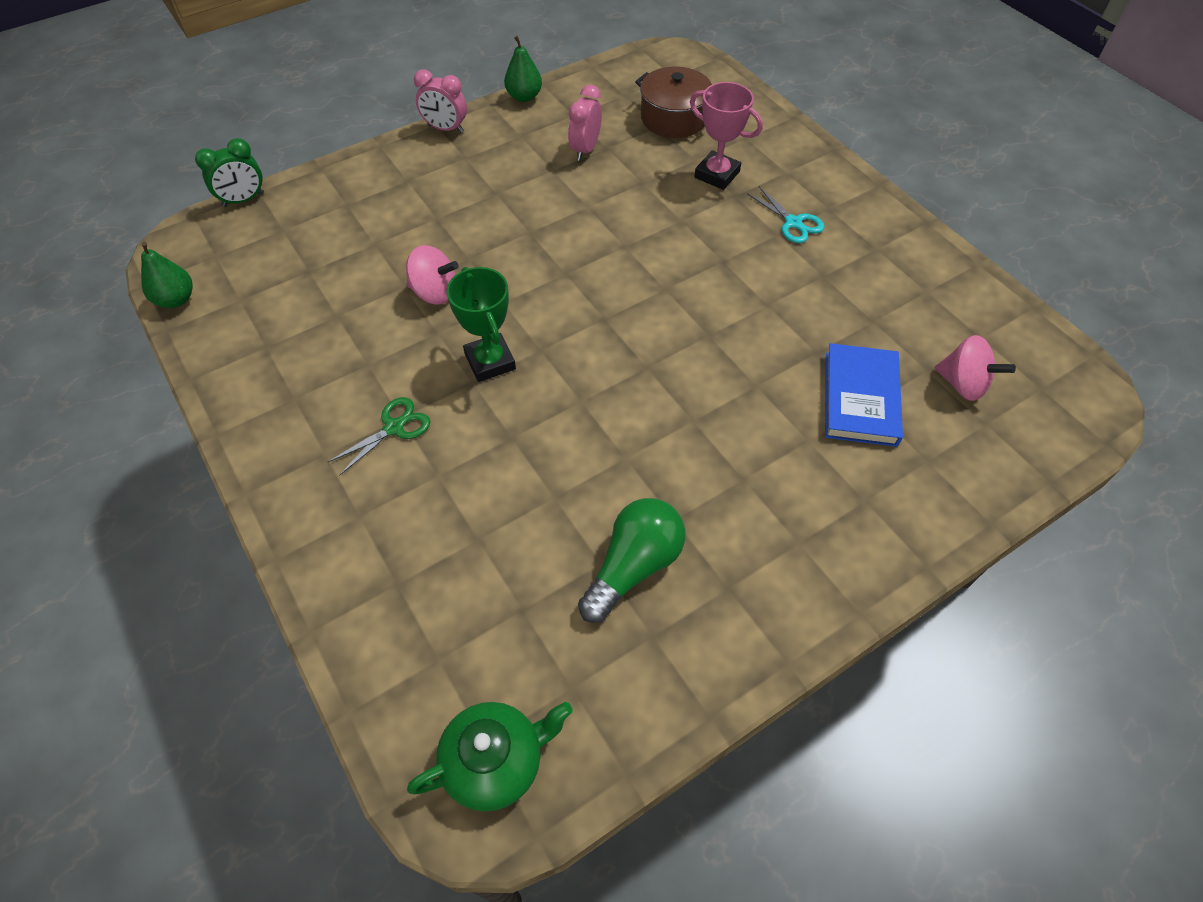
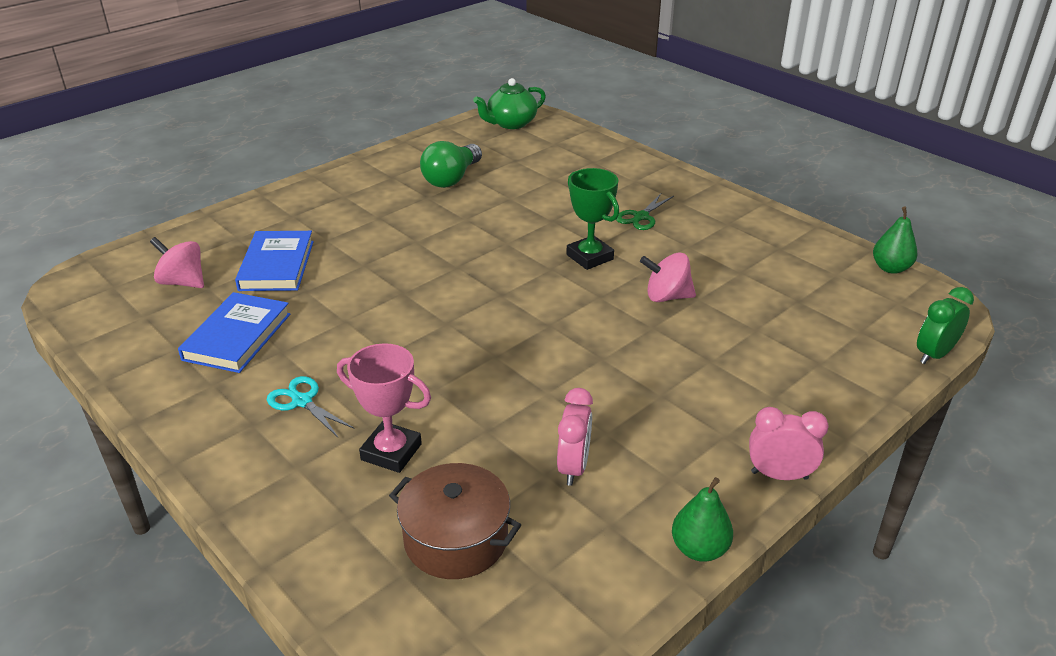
camera: 170 degrees right, 20 degrees down
none -> blue book [178,292,290,373]

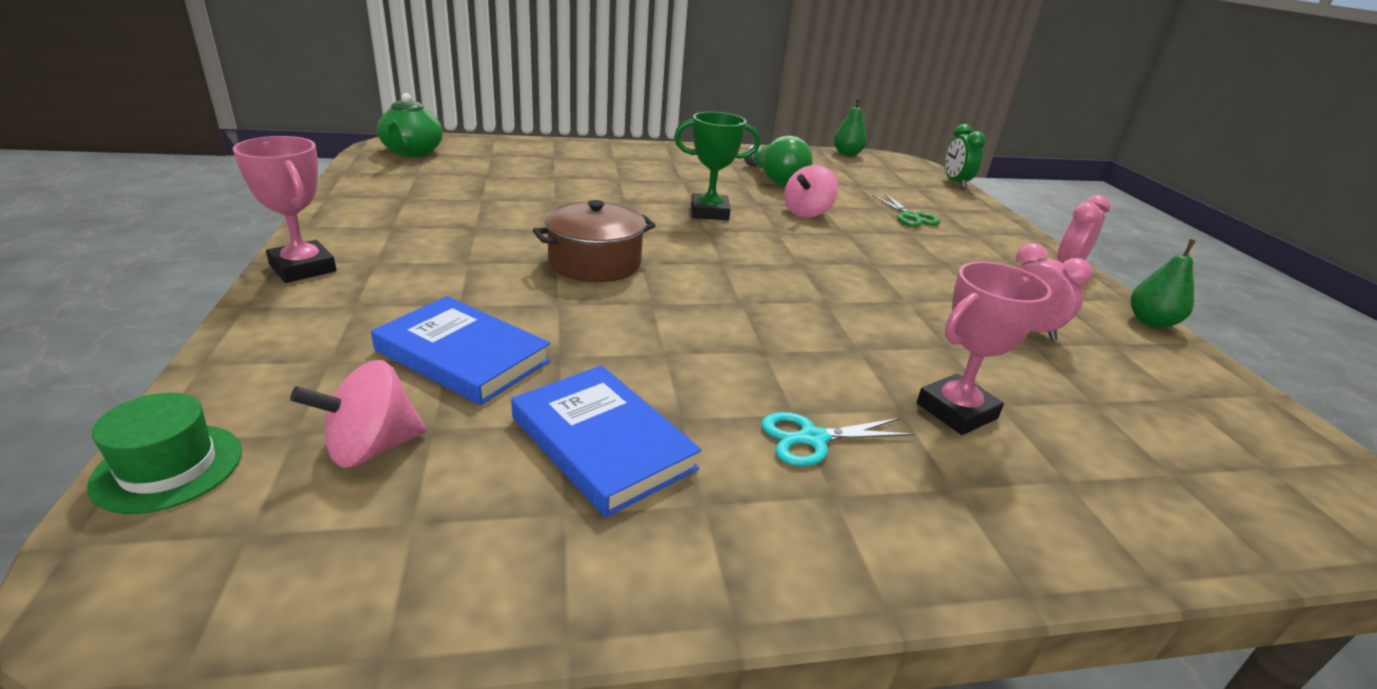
camera: 60 degrees left, 5 degrees down
brown pot [389,463,521,579] -> brown pot moved to [533,200,656,282]
green light bulb [420,141,482,188] -> green light bulb moved to [744,135,813,186]
green scissors [616,192,674,230] -> green scissors moved to [872,194,940,227]
none -> green hat [87,393,242,514]
none -> pink trophy [233,136,337,283]

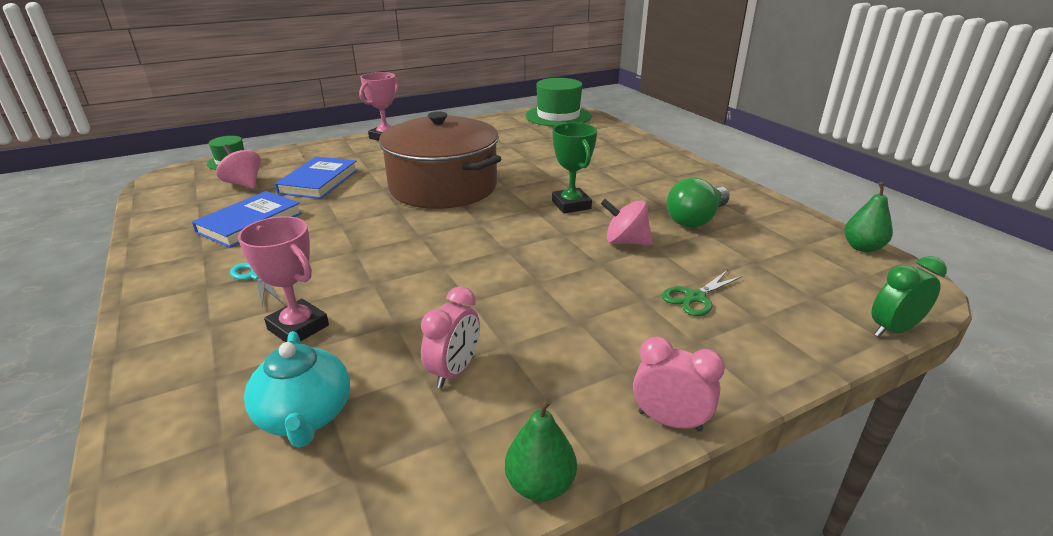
camera: 75 degrees right, 0 degrees up
green teapot [377,93,443,157] -> green hat [525,78,592,127]
brown pot [533,200,656,282] -> brown pot [379,111,501,209], size x1.79
none -> turquoise teapot [244,331,350,448]

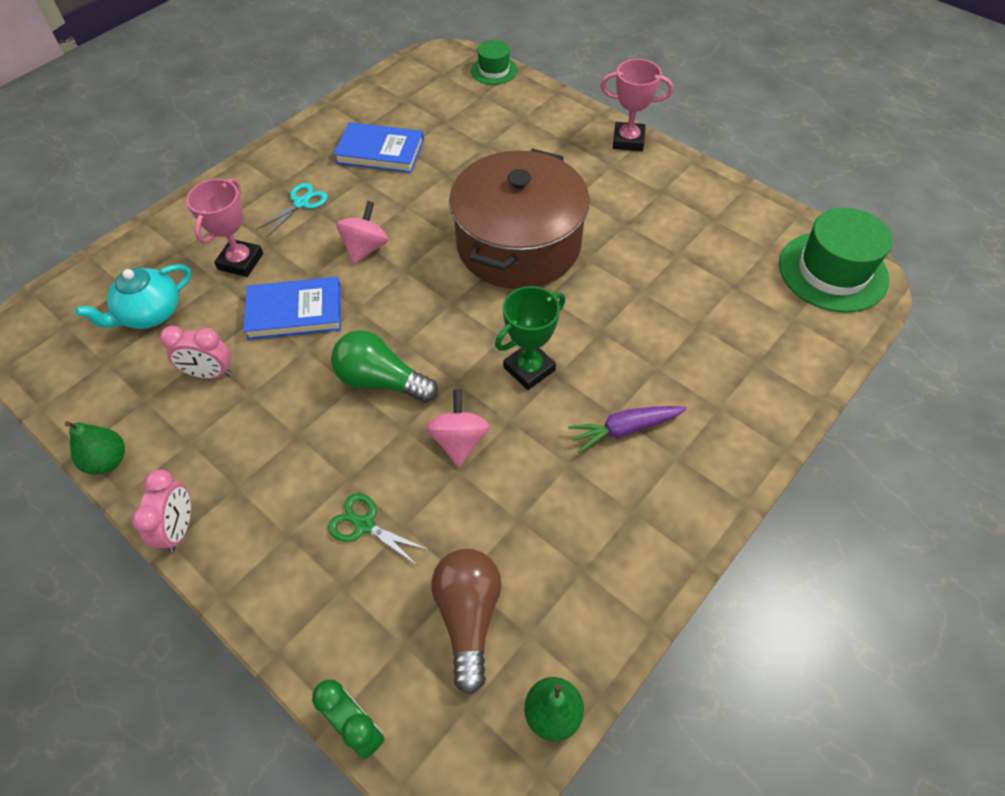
camera: 70 degrees right, 25 degrees up
pink spinning top [216,145,261,189] -> pink spinning top moved to [336,201,388,265]
blue book [275,156,358,199] -> blue book moved to [243,277,341,340]
green light bulb [667,177,730,228] -> green light bulb moved to [331,330,438,403]
none -> brown light bulb [431,549,501,694]
none -> purple carrot [568,406,687,453]

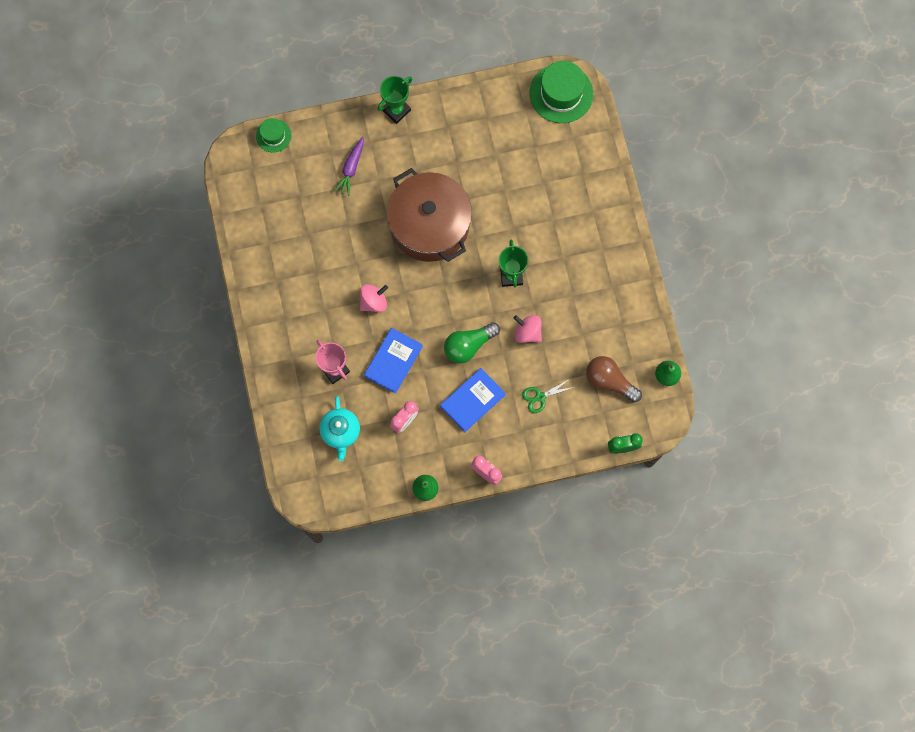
camera: 55 degrees left, 20 degrees up
turquoise scissors [257,183,328,237] -> none
blue book [334,122,424,173] -> blue book moved to [440,368,506,432]
pink spinning top [336,201,388,265] -> pink spinning top turned 90 degrees clockwise [360,284,388,312]
purple carrot [568,406,687,453] -> purple carrot moved to [334,137,364,196]
pink trophy [601,59,673,151] -> green trophy [377,76,412,124]

